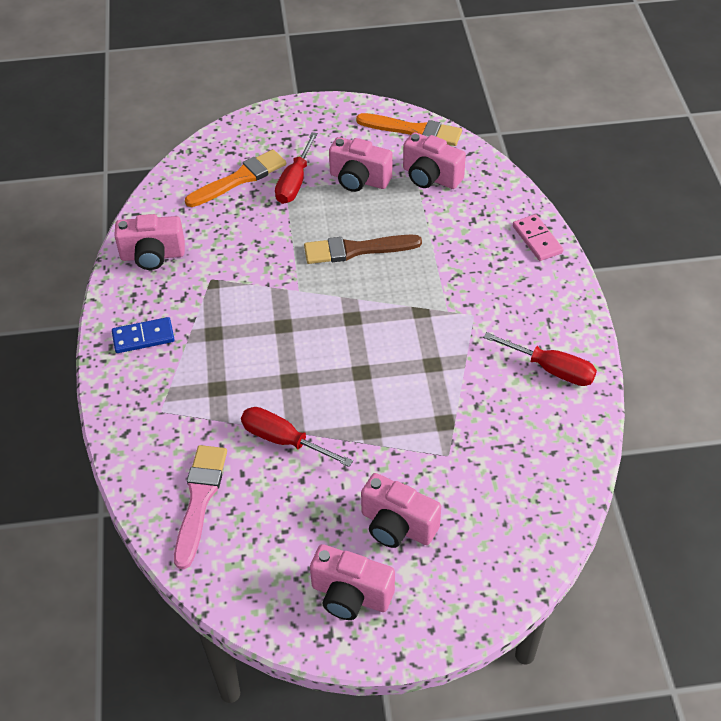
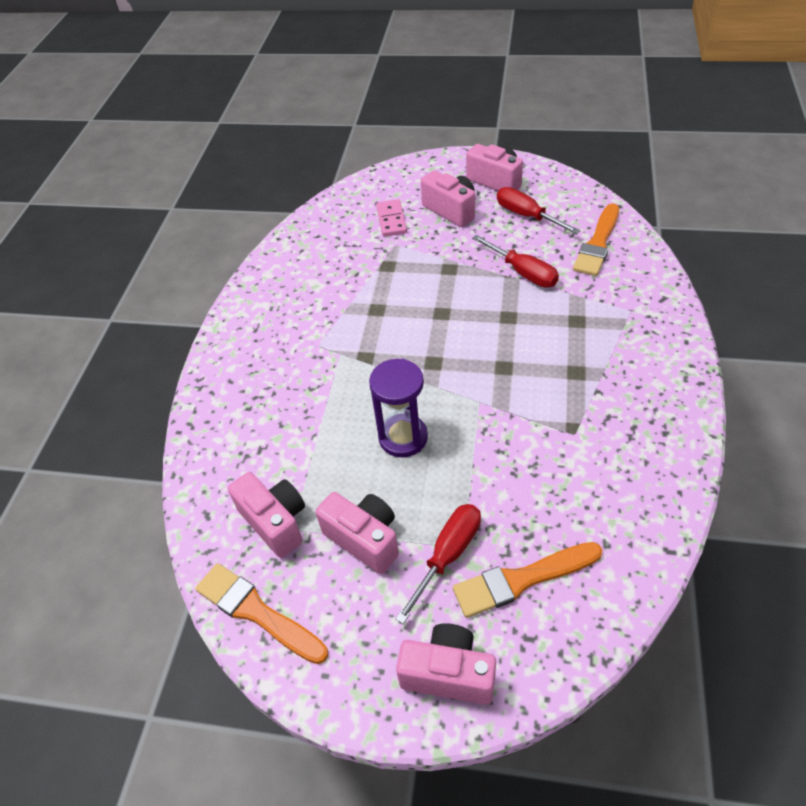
camera: 160 degrees left, 0 degrees up
blue domino [112,317,175,353] -> none
pink camera [114,214,185,270] -> pink camera moved to [396,623,496,705]
pink brush [174,445,227,569] -> orange brush [573,203,619,276]
brown brush [304,235,422,264] -> purple hourglass [369,359,428,458]
red screwdriver [483,332,597,386] -> red screwdriver moved to [497,187,581,234]
pink domino [513,214,563,261] -> pink domino moved to [376,199,407,237]

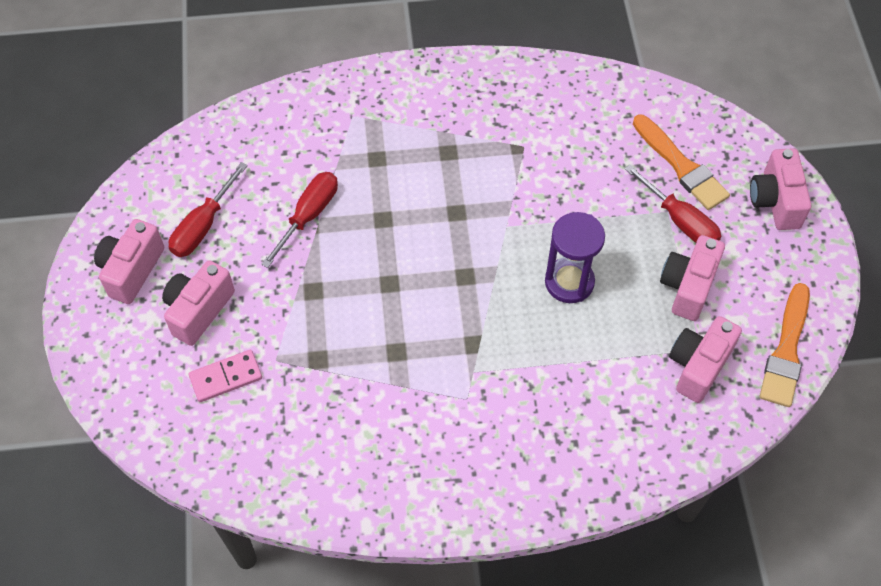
camera: 110 degrees left, 10 degrees up
red screwdriver [395,504,481,624] -> red screwdriver turned 150 degrees counterclockwise [625,164,721,243]
orange brush [573,203,619,276] -> none

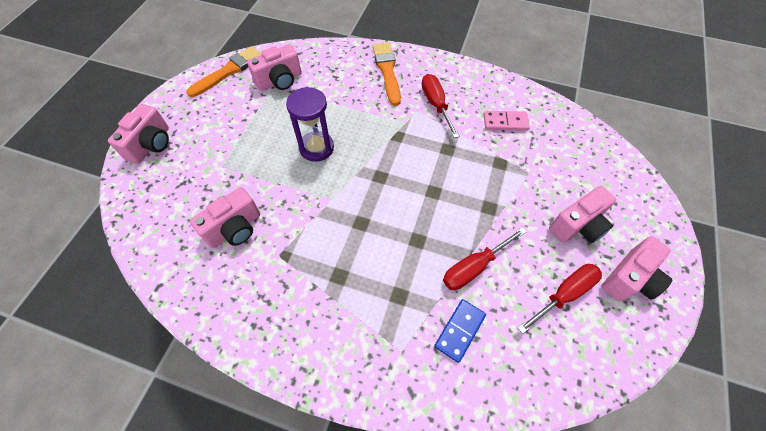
camera: 155 degrees left, 0 degrees up
pink domino [189,350,262,402] -> pink domino moved to [484,111,530,131]
red screwdriver [625,164,721,243] -> red screwdriver moved to [422,74,459,138]
orange brush [633,114,730,210] -> orange brush moved to [373,43,401,106]
pink camera [660,235,725,321] -> pink camera moved to [190,187,260,248]
none -> blue domino [434,299,486,363]

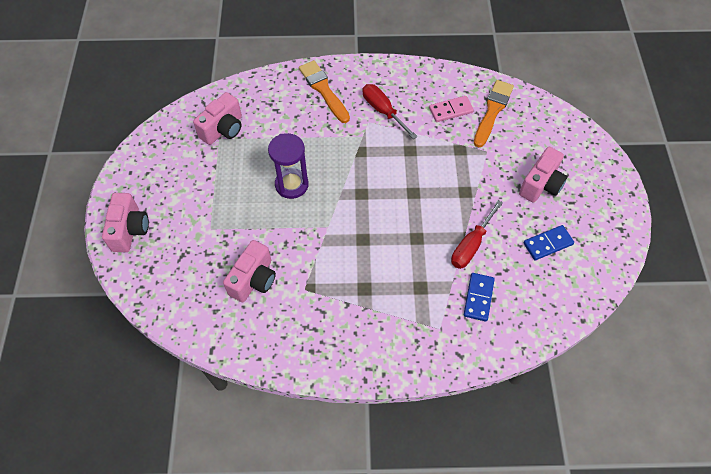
camera: 20 degrees left, 0 degrees up
orange brush [186,46,262,97] -> orange brush moved to [474,80,514,147]
red screwdriver [518,264,602,334] -> blue domino [523,225,574,260]
pink camera [601,236,673,302] -> none

